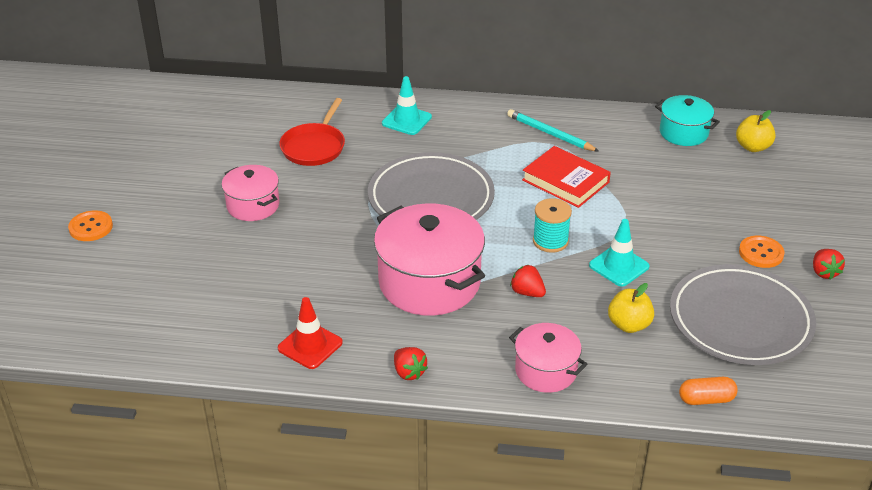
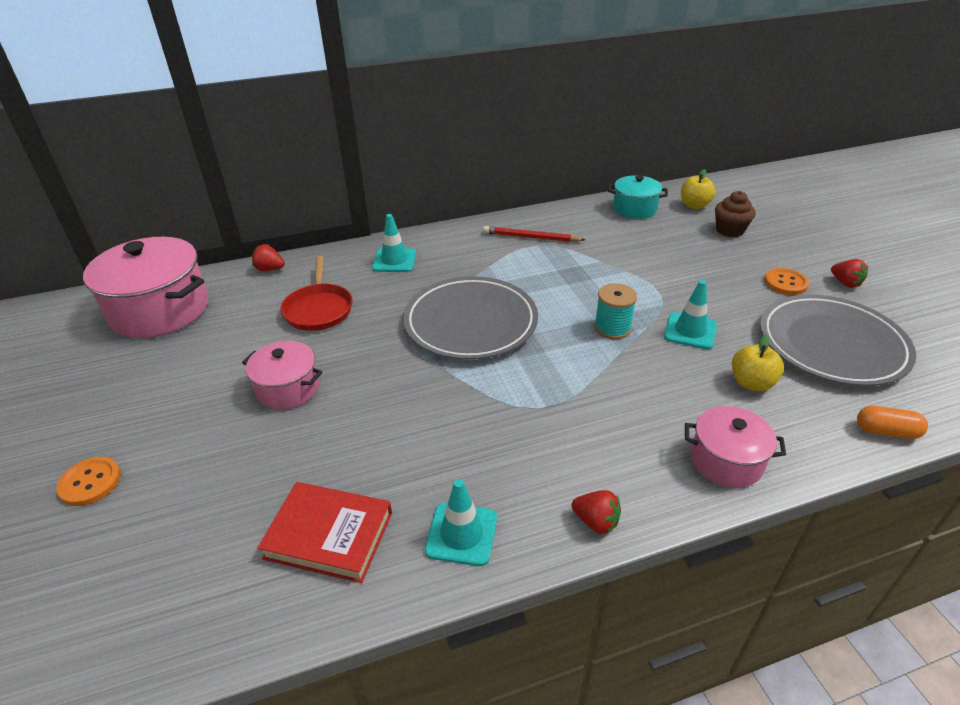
camera: 25 degrees left, 0 degrees up
red traffic cone [278,297,343,369] -> turquoise traffic cone [425,479,497,566]
pink pot [374,203,485,316] -> pink pot moved to [83,237,209,338]
turquoise pencil [507,109,599,152] -> red pencil [483,226,586,242]
red strawberry [510,265,546,297] -> red strawberry moved to [252,244,285,271]
red book [522,146,611,208] -> red book moved to [258,482,392,583]
orange capsule [679,377,738,405] -> orange capsule turned 45 degrees clockwise [857,406,928,439]
none -> brown cupcake [715,191,756,237]

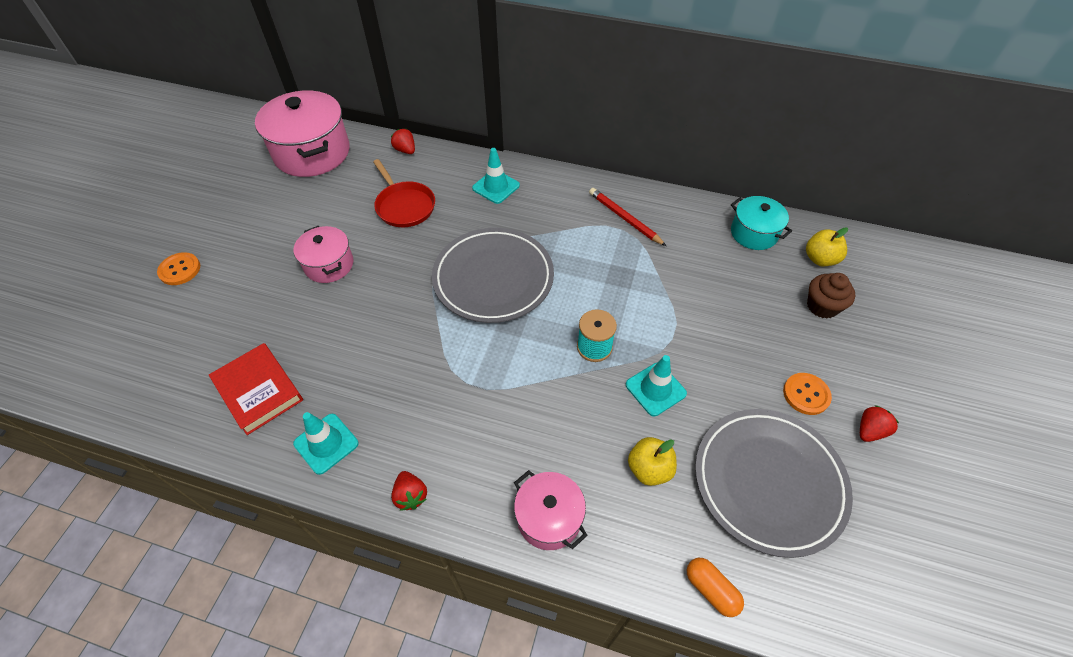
camera: 35 degrees right, 15 degrees up
red pan [281,256,353,331] -> red pan turned 60 degrees counterclockwise [373,159,435,227]
red strawberry [831,259,868,288] -> red strawberry turned 135 degrees counterclockwise [860,405,899,442]

